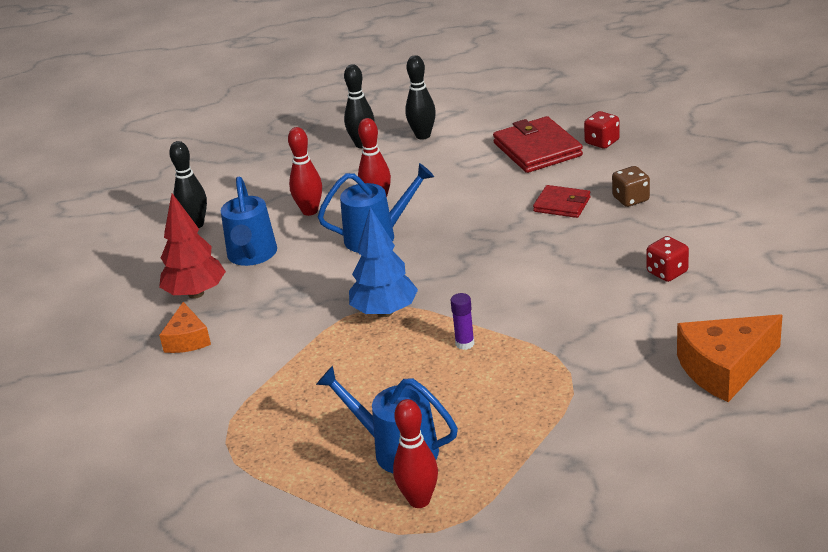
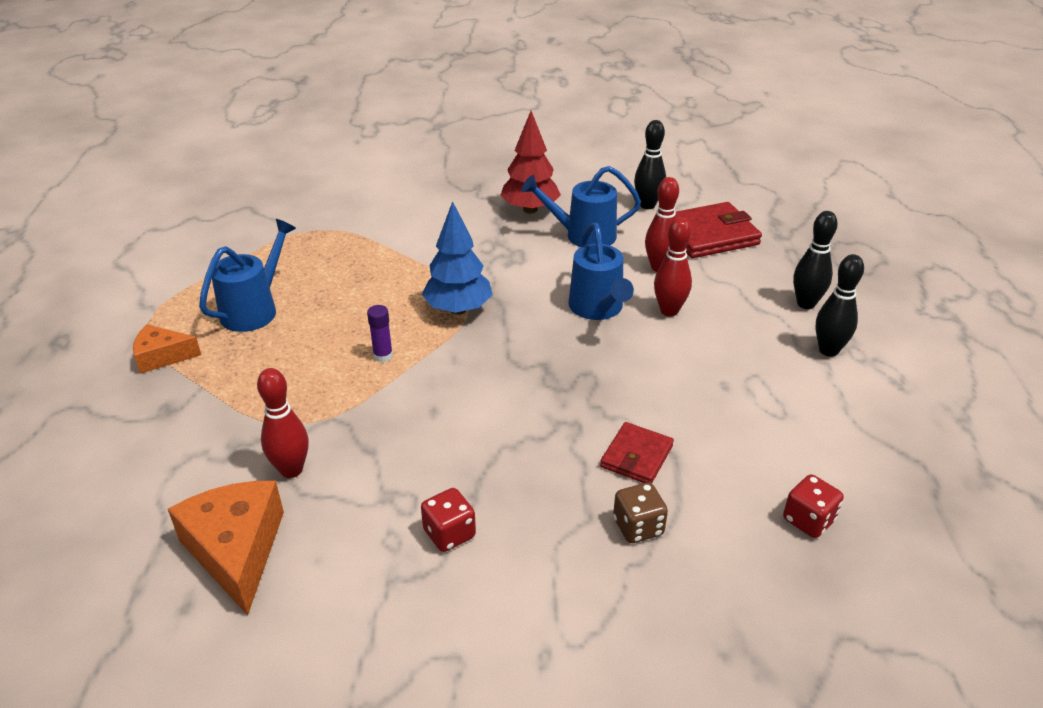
camera: 90 degrees right, 5 degrees up
orange cheese [159,302,211,353] -> orange cheese moved to [133,324,201,374]
red bowling pin [393,399,438,508] -> red bowling pin moved to [257,368,309,478]
red wallet [493,116,583,173] -> red wallet moved to [675,202,762,258]

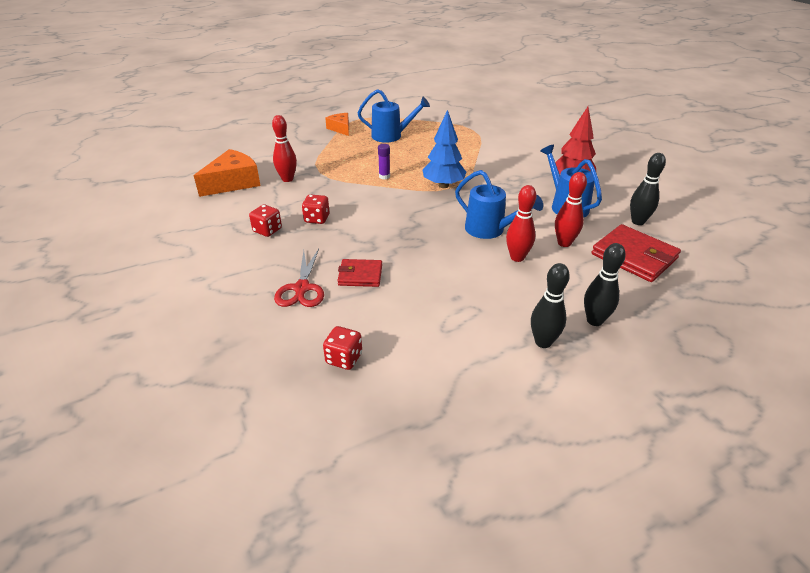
camera: 65 degrees right, 0 degrees up
blue watering can [568,223,634,320] -> blue watering can turned 105 degrees counterclockwise [455,170,543,239]
brown dice [613,482,668,543] -> red scissors [274,249,324,307]
none -> red dice [302,194,330,224]

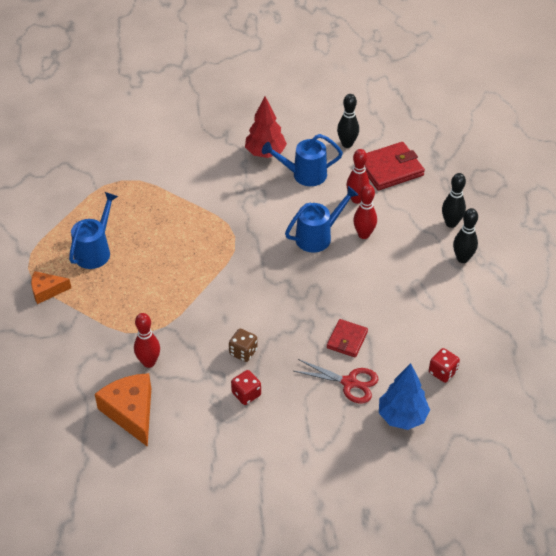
camera: 70 degrees left, 10 degrees up
red dice [302,194,330,224] -> brown dice [229,329,258,362]
purple glue stick [378,144,390,179] -> none
blue tree [422,110,466,188] -> blue tree moved to [379,363,430,430]

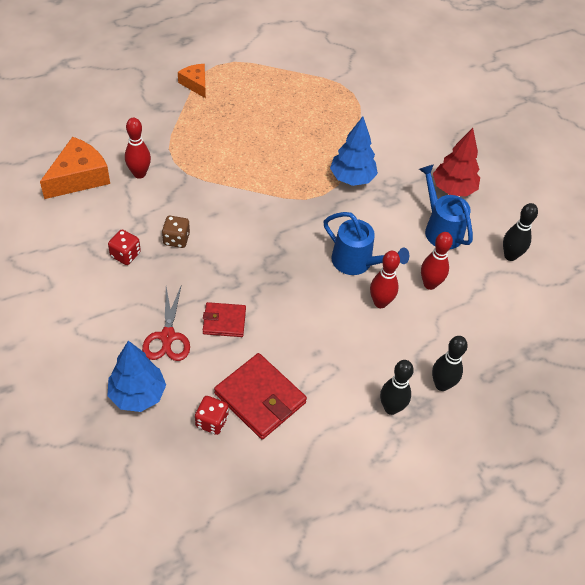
camera: 65 degrees right, 5 degrees up
blue watering can [69,192,118,269] -> none
red wallet [365,142,425,190] -> red wallet moved to [214,353,307,439]
none -> blue tree [330,117,378,186]

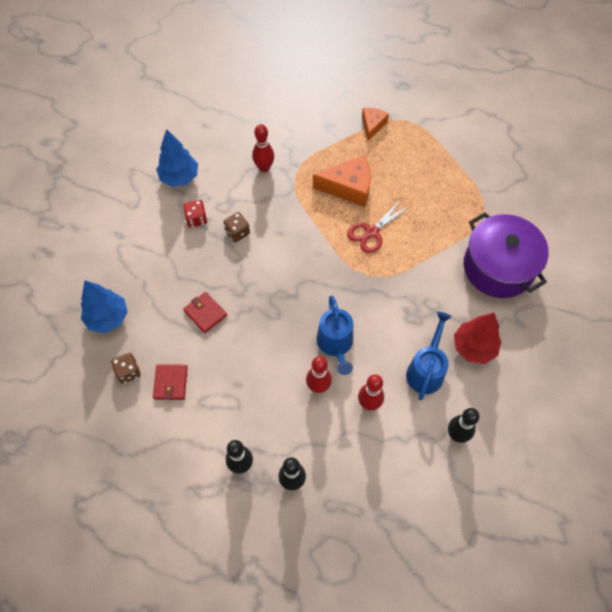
camera: 50 degrees right, 10 degrees up
orange cheese [40,137,110,199] -> orange cheese moved to [313,155,371,207]
red scissors [142,284,190,361] -> red scissors moved to [347,199,410,253]
red dice [195,396,228,435] -> brown dice [111,353,141,384]
red wallet [214,353,307,439] -> red wallet [153,364,188,400], size x0.60
blue tree [330,117,378,186] -> blue tree moved to [156,129,198,187]
none -> purple pot [464,212,549,298]

